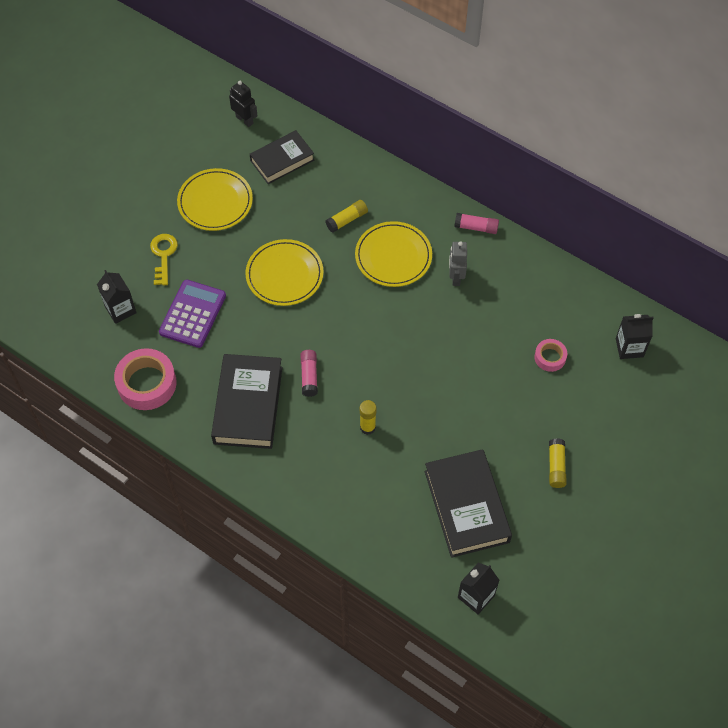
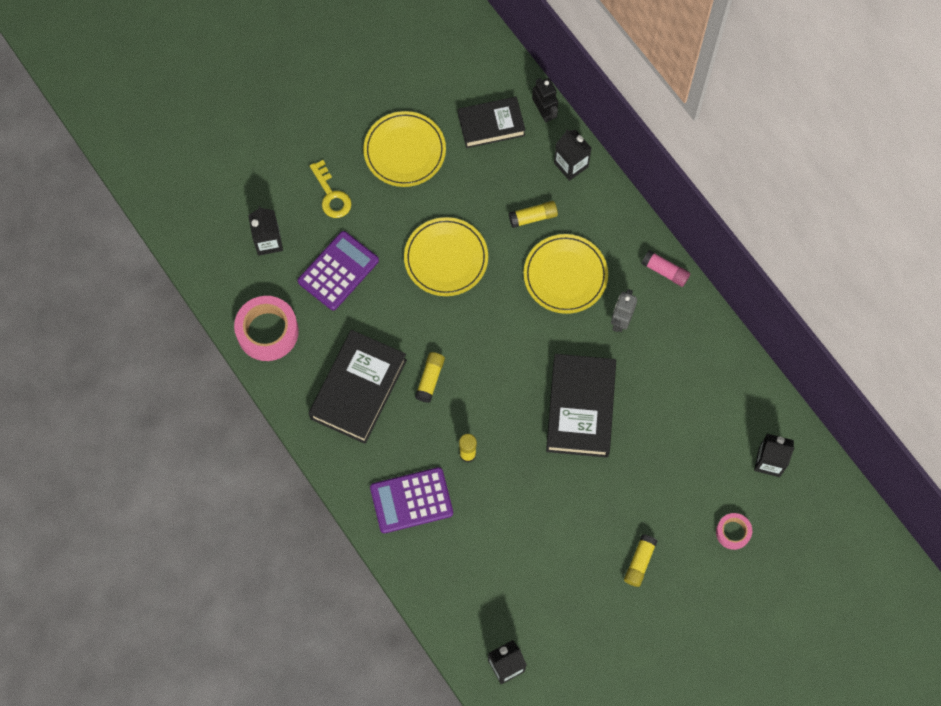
camera: 20 degrees right, 10 degrees up
yellow key [150,234,178,286] -> yellow key turned 135 degrees clockwise [310,160,352,218]
black robot [229,81,258,127] -> black robot moved to [532,78,558,122]
pink glue stick [300,350,318,397] -> yellow glue stick [415,352,445,403]
black book [425,449,512,558] -> black book moved to [546,354,616,458]
pink tape [534,339,567,372] -> pink tape moved to [716,513,752,550]
none -> purple calculator [370,467,453,533]
none -> black carton [554,129,591,181]

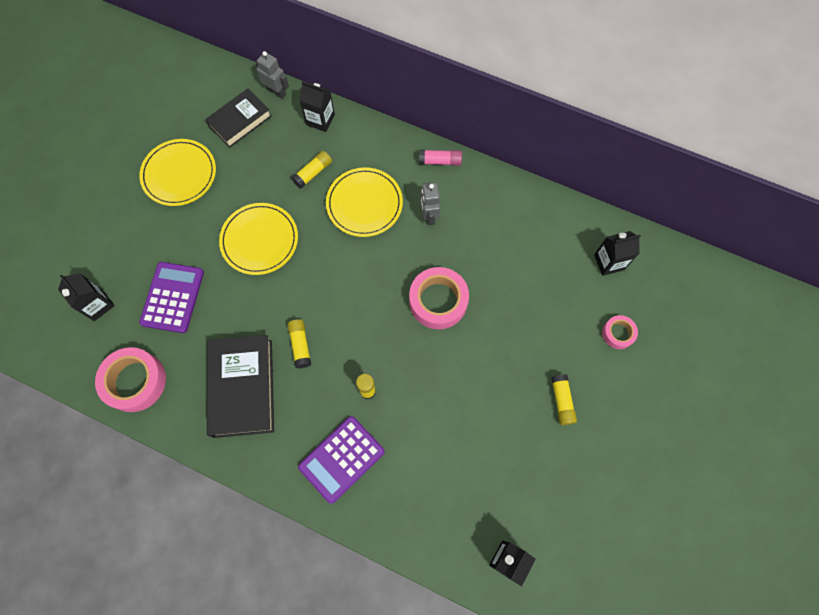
camera: 30 degrees left, 0 degrees up
yellow key [310,160,352,218] -> none
black robot [532,78,558,122] -> grey robot [256,51,289,99]
black book [546,354,616,458] -> pink tape [409,267,469,329]

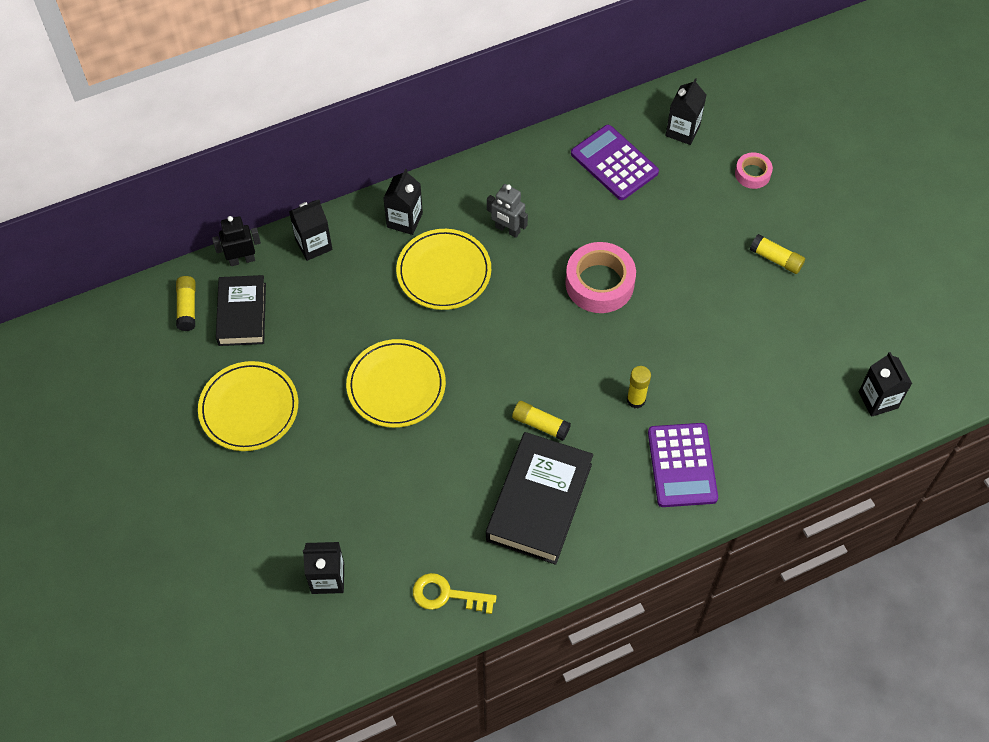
camera: 50 degrees left, 10 degrees down
pink tape [95,347,166,412] -> yellow key [413,573,497,614]
purple calculator [139,262,204,333] -> purple calculator moved to [571,125,659,200]
black book [207,335,274,438] -> black book turned 75 degrees clockwise [486,432,593,565]
grey robot [256,51,289,99] -> black robot [212,216,261,266]
yellow glue stick [291,151,332,188] -> yellow glue stick moved to [176,276,196,331]
pink glue stick [419,150,462,166] -> none
none -> black carton [383,169,423,235]

